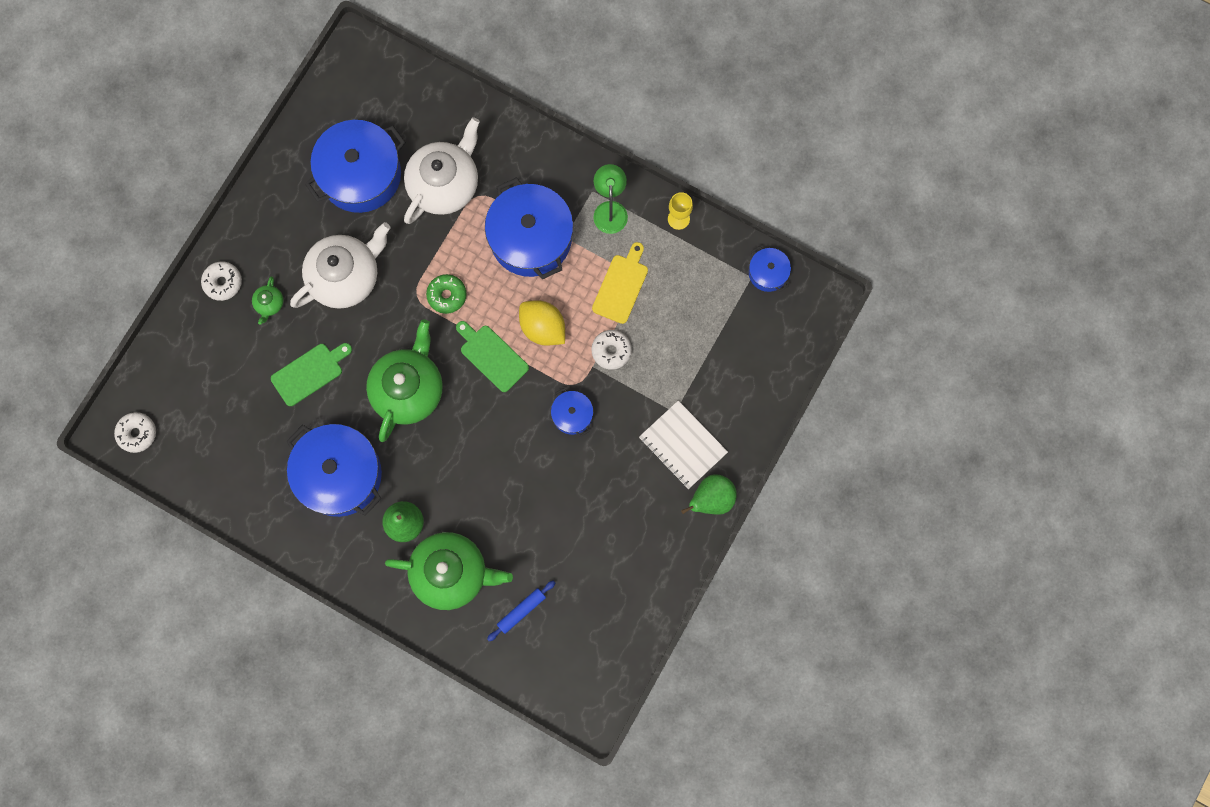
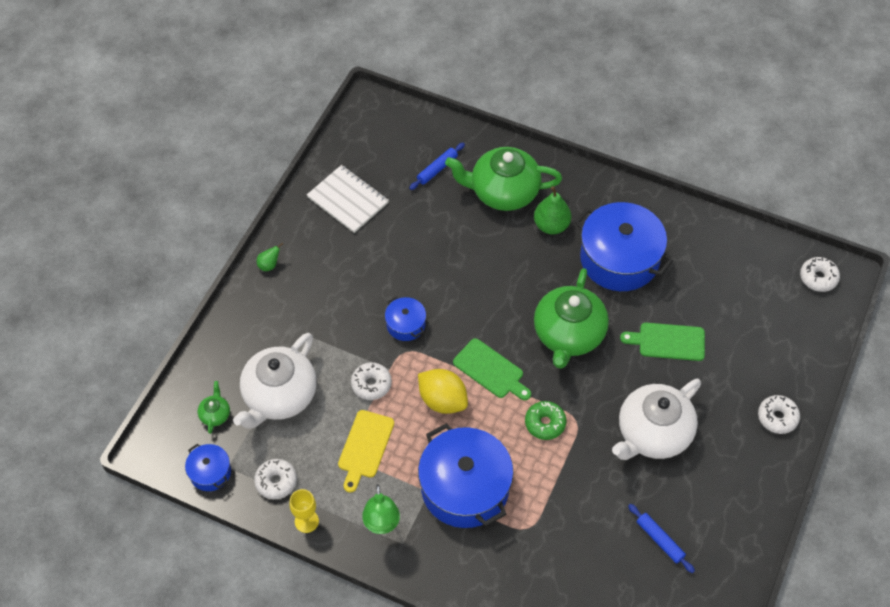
camera: 175 degrees right, 20 degrees down
green teapot [252,277,283,325] -> green teapot moved to [198,381,230,434]
green cutting board [271,343,352,406] -> green cutting board turned 45 degrees clockwise [620,323,705,361]
blue pot [305,120,406,213] -> blue rolling pin [628,504,695,573]
white teapot [404,117,480,224] -> white teapot moved to [233,333,317,429]
white notebook [639,400,728,489] -> white notebook moved to [307,165,389,233]
green pear [681,474,737,515] -> green pear [257,243,283,271], size x0.53
none -> white donut [254,459,297,499]

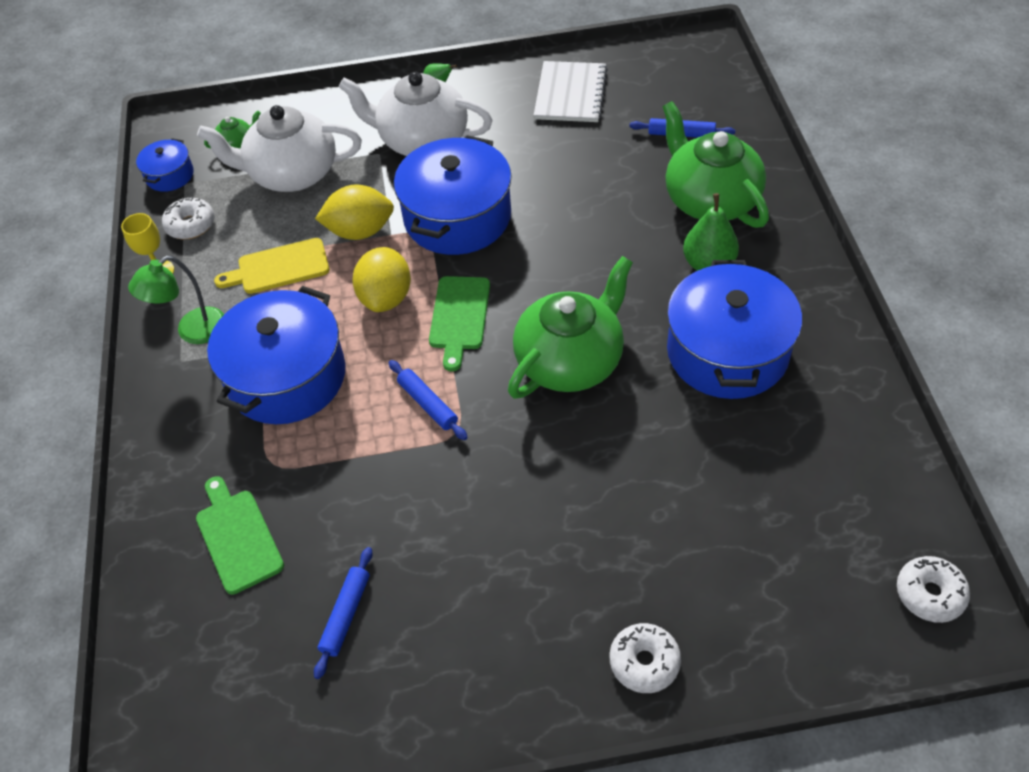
camera: 60 degrees right, 5 degrees down
white donut [351,362,392,400] -> yellow lemon [315,185,394,240]
blue pot [385,297,426,341] -> blue pot [394,135,512,255], size x2.10
green donut [525,401,566,440] -> blue rolling pin [388,360,468,440]
green teapot [534,268,609,369] -> green teapot turned 150 degrees clockwise [508,256,633,399]
white teapot [612,379,701,460] -> white teapot moved to [339,72,492,156]
green cutting board [620,323,705,361] -> green cutting board moved to [196,476,284,595]

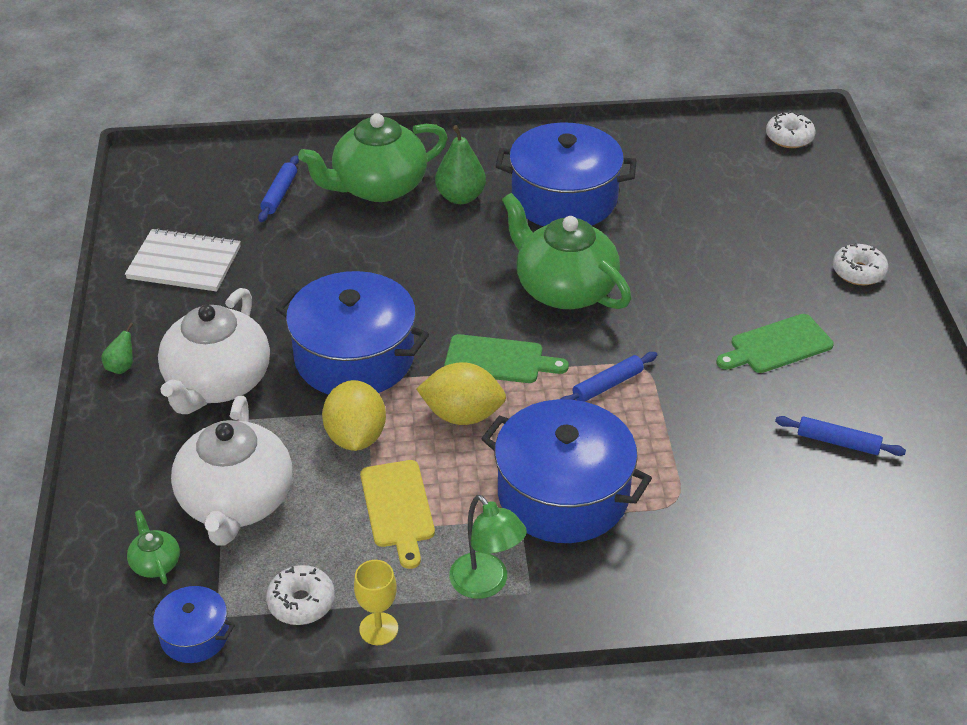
camera: 90 degrees left, 10 degrees down
green cutting board [196,476,284,595] -> green cutting board moved to [716,314,834,373]

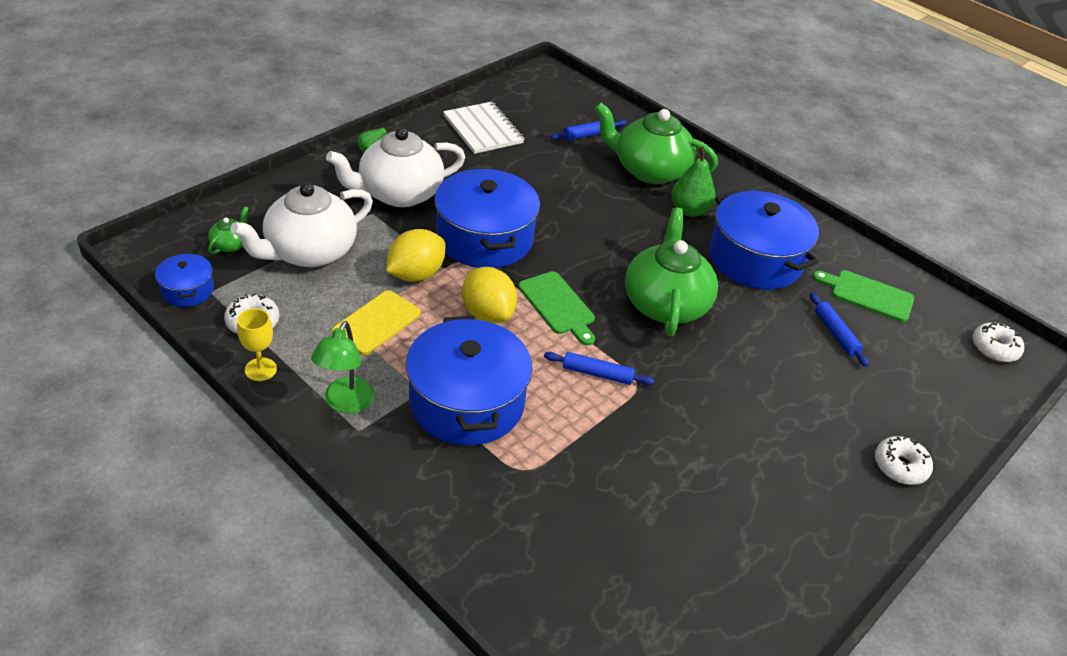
camera: 45 degrees right, 0 degrees up
green cutting board [716,314,834,373] -> green cutting board moved to [813,270,914,322]
blue rolling pin [775,416,906,456] -> blue rolling pin moved to [810,293,869,367]

